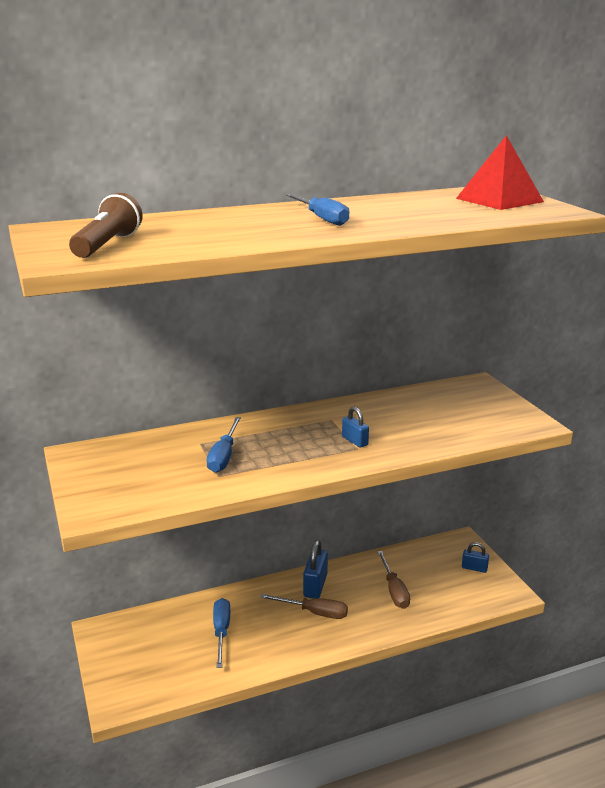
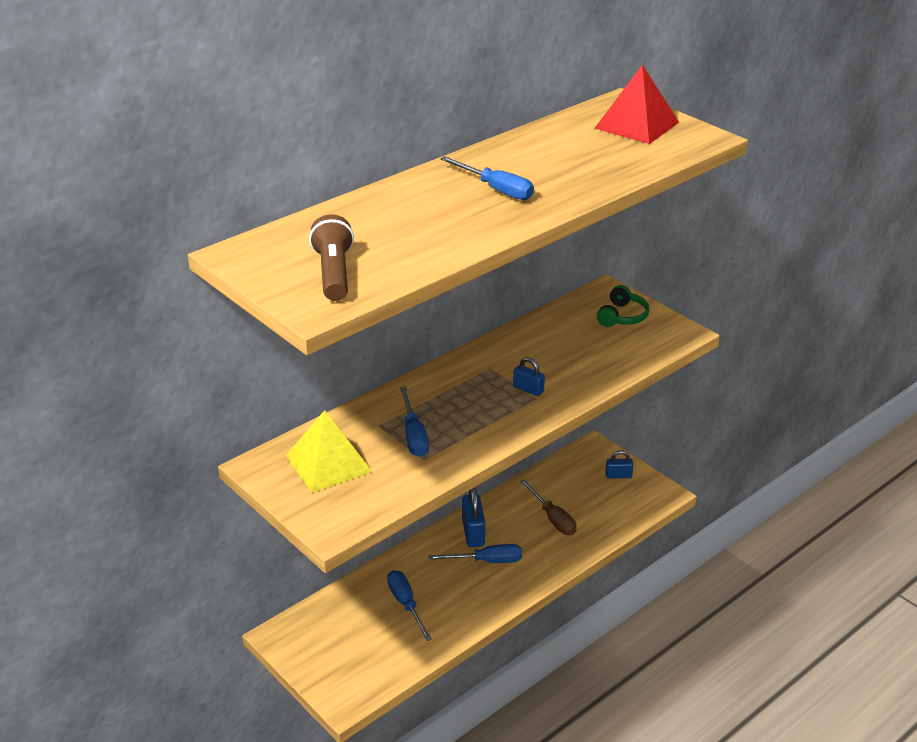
camera: 20 degrees left, 10 degrees up
brown screwdriver [260,594,348,619] -> blue screwdriver [428,544,522,563]
none -> yellow pyramid [286,410,372,493]
none -> green headphones [597,285,649,327]

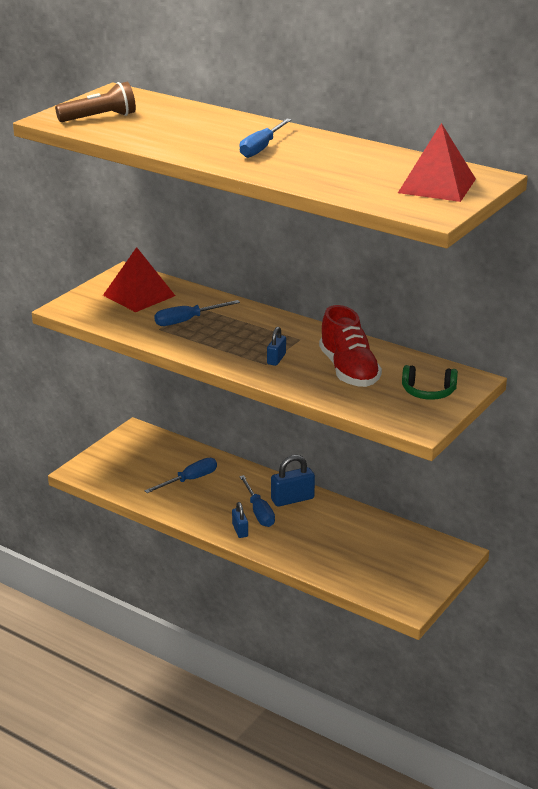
camera: 75 degrees right, 5 degrees down
yellow pyramid [286,410,372,493] -> red pyramid [103,247,175,312]
brown screwdriver [520,479,577,535] -> none
blue padlock [606,450,633,478] -> blue padlock moved to [232,502,248,538]
none -> red shoe [319,305,382,387]

